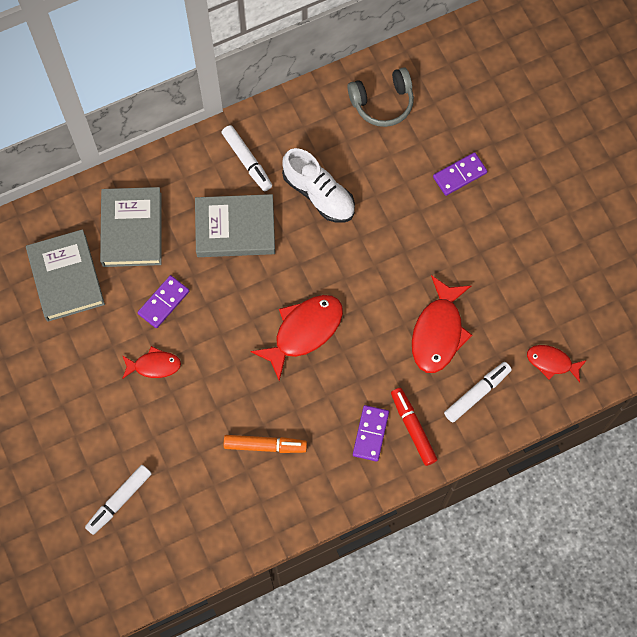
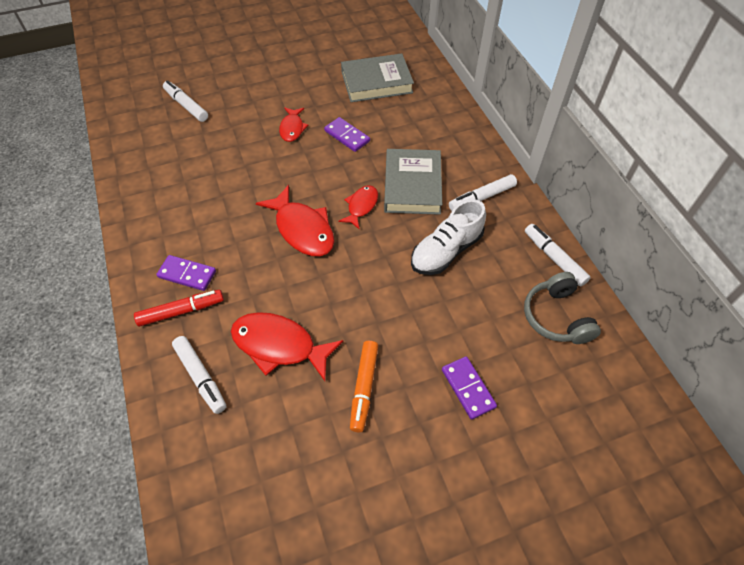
camera: 95 degrees right, 15 degrees down
grey book [100,187,162,267] -> none
orange marker [224,435,307,453] -> orange marker moved to [350,341,378,432]
red fish [527,345,587,382] -> red fish moved to [339,185,378,230]
none -> white marker [525,224,591,287]

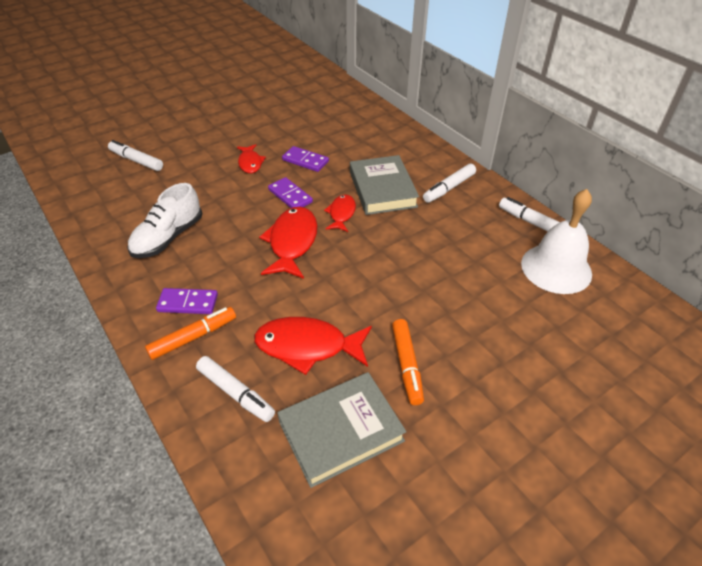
camera: 15 degrees left, 10 degrees down
red marker [134,290,224,327] -> orange marker [145,307,236,360]
red fish [256,185,335,256] -> red fish turned 120 degrees counterclockwise [259,207,317,279]
grey book [341,53,414,102] -> grey book moved to [277,372,406,488]
white shoe [411,199,486,275] -> white shoe moved to [127,183,202,258]
purple domino [442,356,497,420] -> purple domino moved to [268,177,313,208]
grey headphones [524,272,601,344] -> white bell [521,189,592,294]

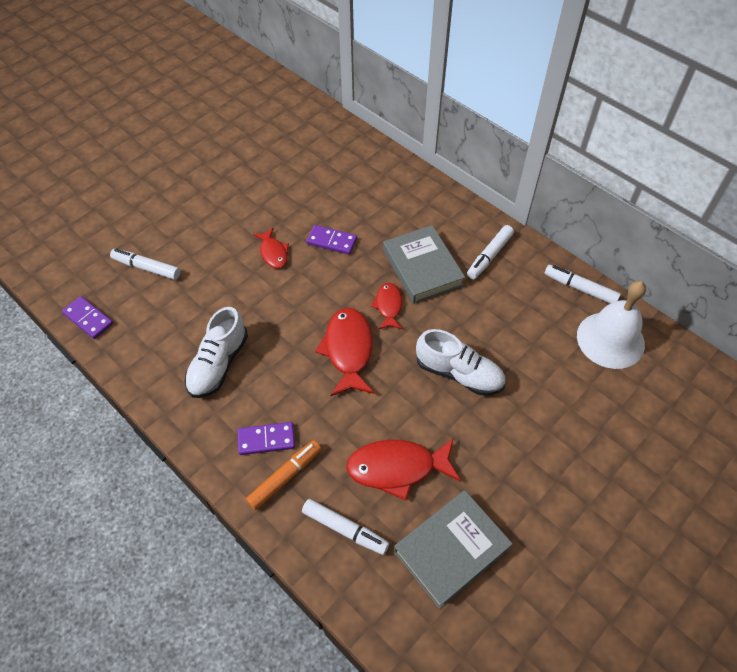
camera: 10 degrees left, 10 degrees up
purple domino [268,177,313,208] -> purple domino moved to [62,296,113,339]
orange marker [392,319,424,405] -> none
none -> white shoe [416,329,505,395]

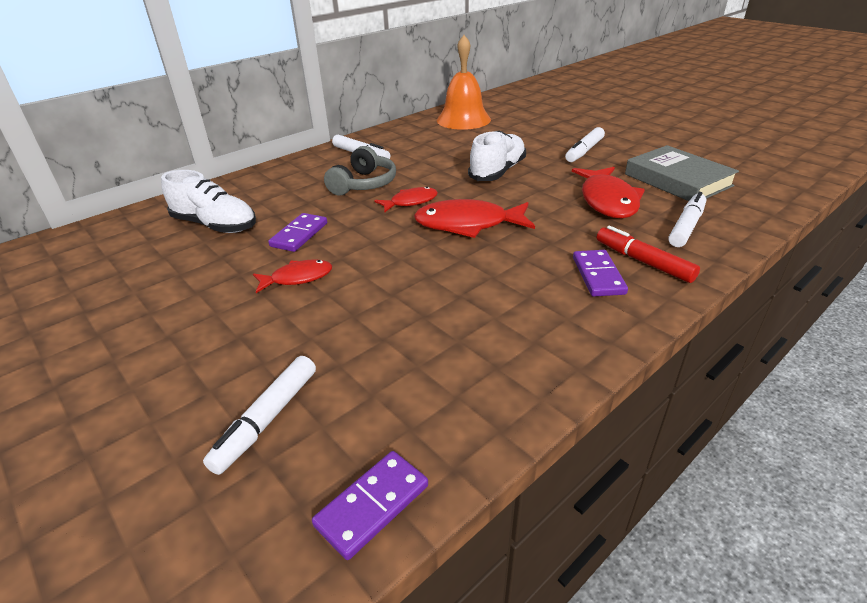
camera: 85 degrees left, 20 degrees down
white shoe [185,307,248,398] -> white shoe moved to [161,170,256,233]
orange marker [246,440,321,510] -> red marker [597,226,700,283]
red fish [370,283,402,330] -> red fish turned 150 degrees clockwise [374,187,438,212]
grey book [383,225,465,304] -> grey headphones [324,146,396,195]
white marker [544,265,621,304] -> white marker moved to [565,127,605,162]
white bell [577,281,646,369] -> orange bell [437,35,491,130]

